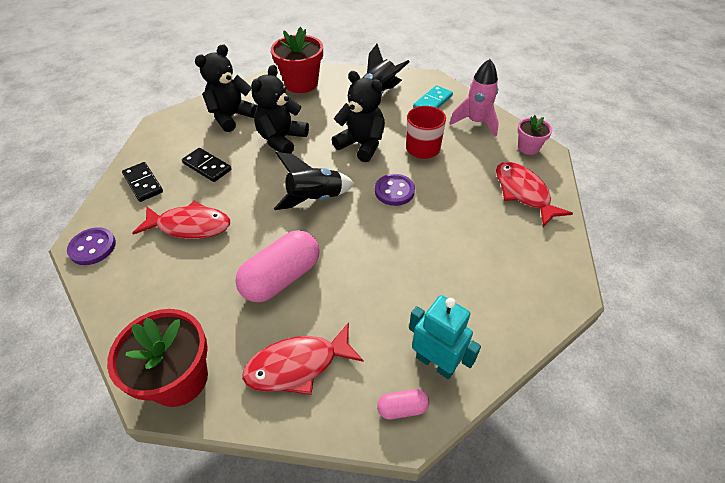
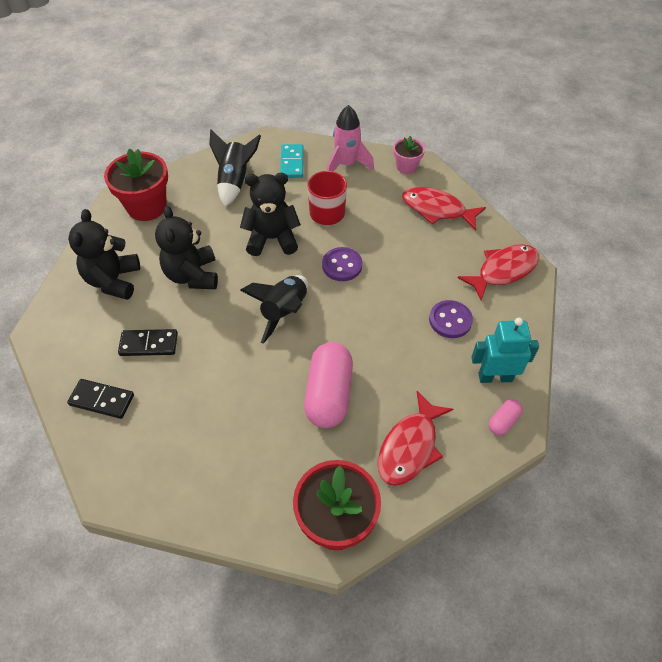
camera: 40 degrees left, 5 degrees up
purple button [67,227,116,265] -> purple button moved to [429,300,473,338]
red fish [132,201,230,239] -> red fish moved to [457,244,539,300]

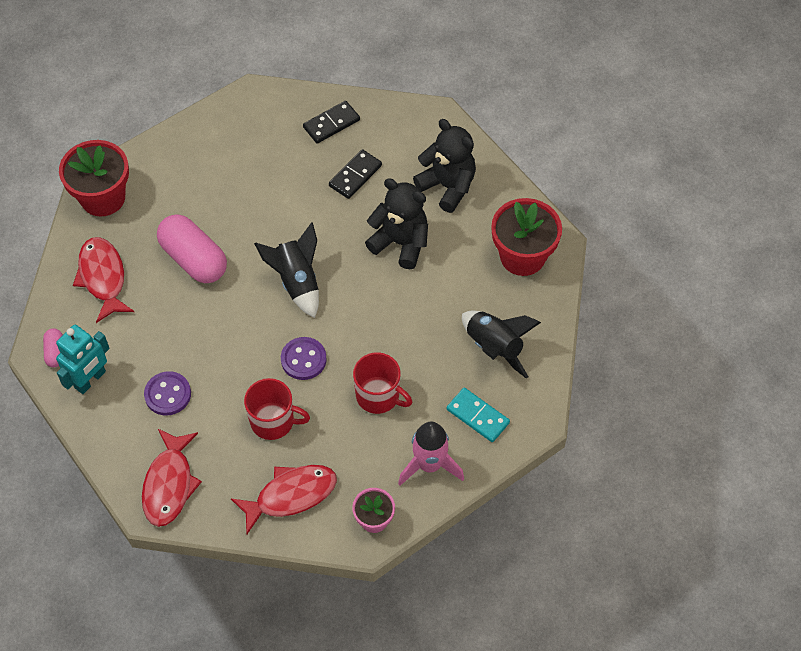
camera: 130 degrees right, 5 degrees up
black teddy bear [240,173,301,256] -> none
none -> red mug [244,378,310,440]

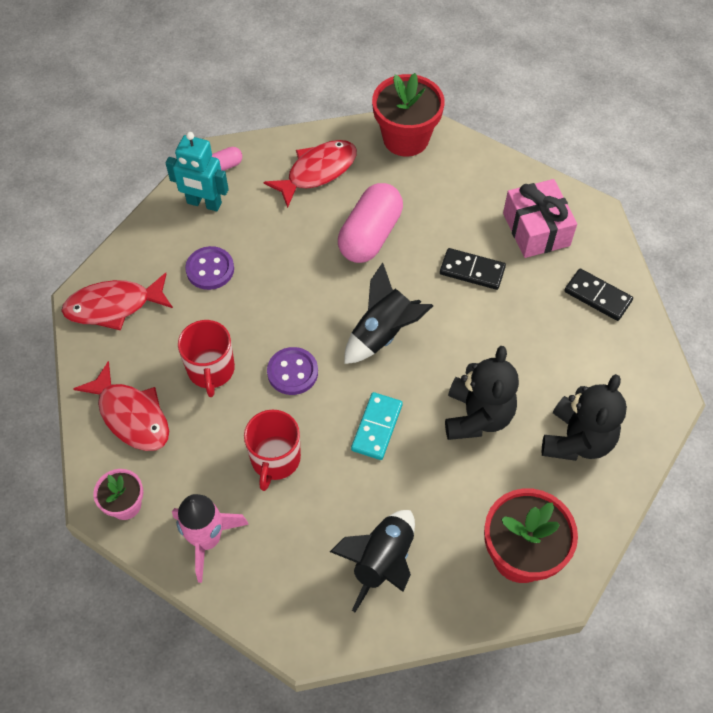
camera: 70 degrees right, 0 degrees up
black domino [329,149,382,199] -> black domino moved to [440,248,506,290]
turquoise domino [447,388,510,442] -> turquoise domino moved to [351,392,403,460]
none -> pink gift [503,179,577,258]

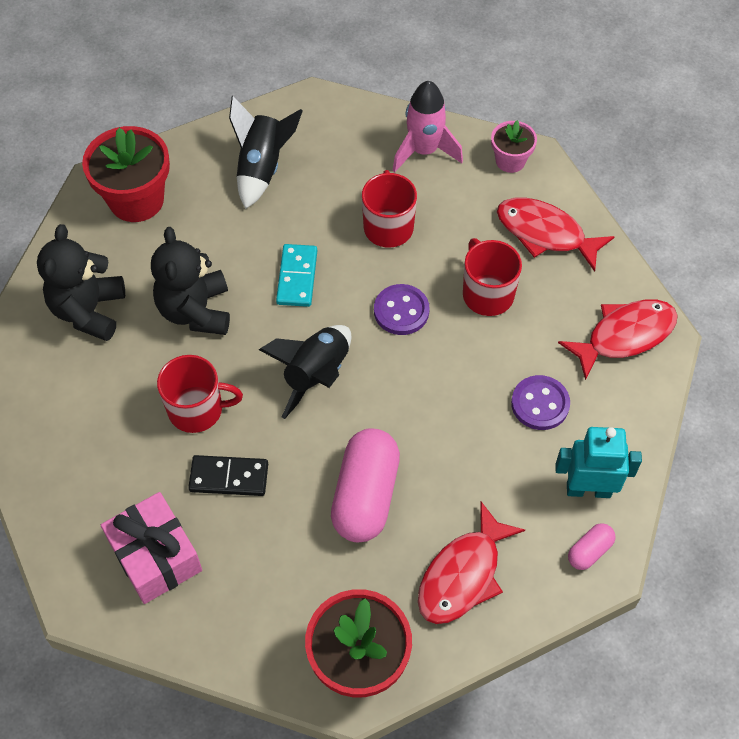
camera: 165 degrees right, 0 degrees up
black domino [564,268,633,321] -> none
none -> red mug [157,355,243,433]

